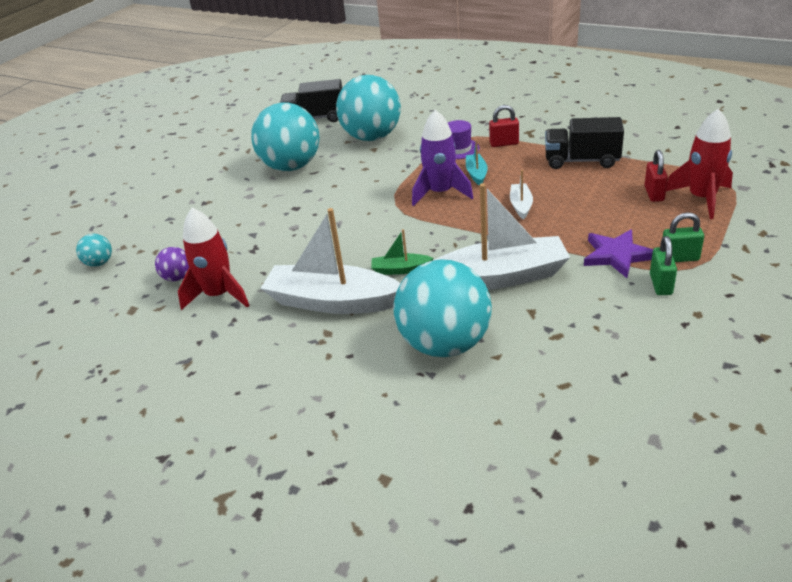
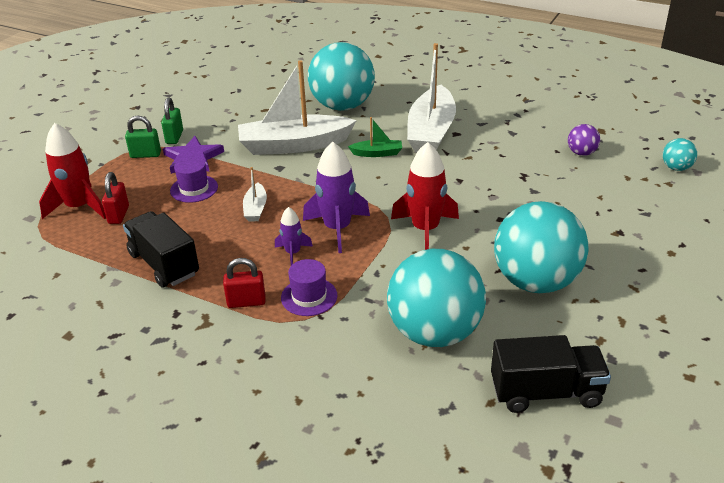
camera: 175 degrees right, 0 degrees up
red rocket [178,208,250,310] -> red rocket moved to [391,142,459,250]
white boat [260,208,400,314] -> white boat turned 90 degrees clockwise [407,43,456,153]
turquoise boat [466,140,488,185] -> purple rocket [275,207,313,266]
black truck [545,117,624,169] -> black truck turned 135 degrees counterclockwise [123,211,199,288]
none -> purple hat [170,157,218,203]

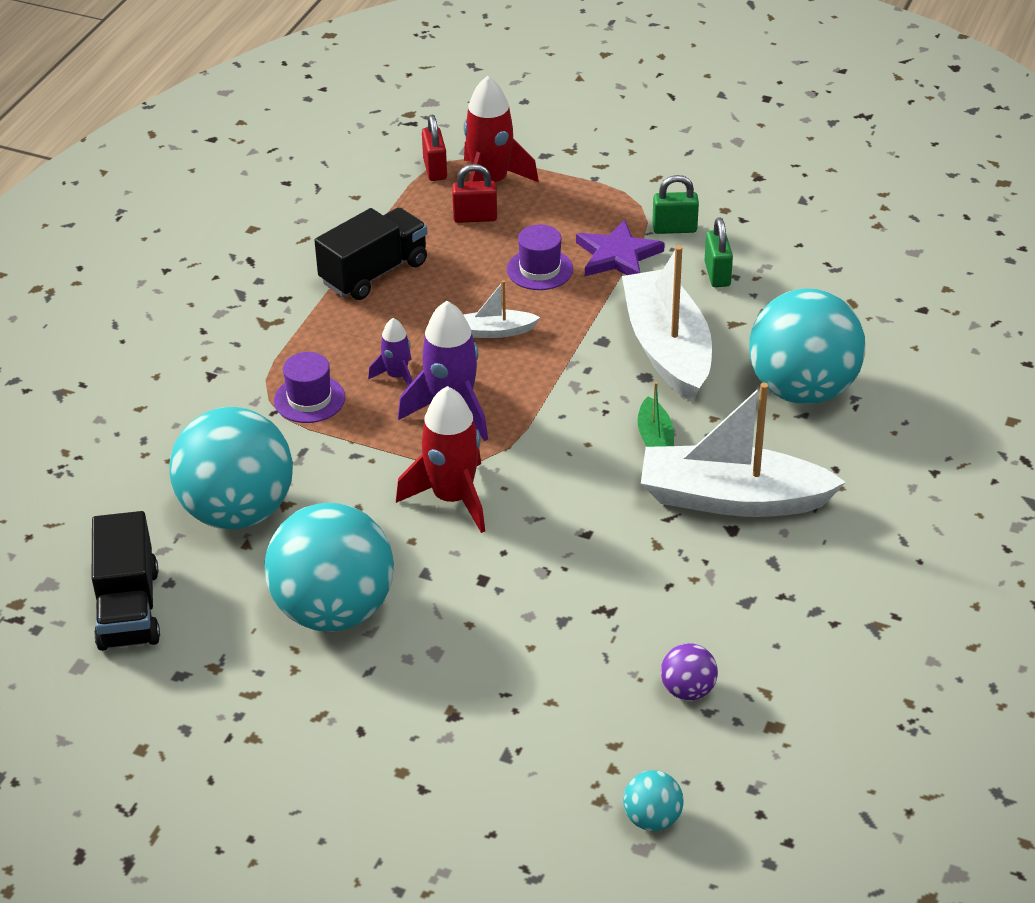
camera: 85 degrees right, 5 degrees up
green padlock [125,116,161,158] -> green padlock moved to [705,217,733,287]
red padlock [223,258,266,308] -> red padlock moved to [422,115,447,181]

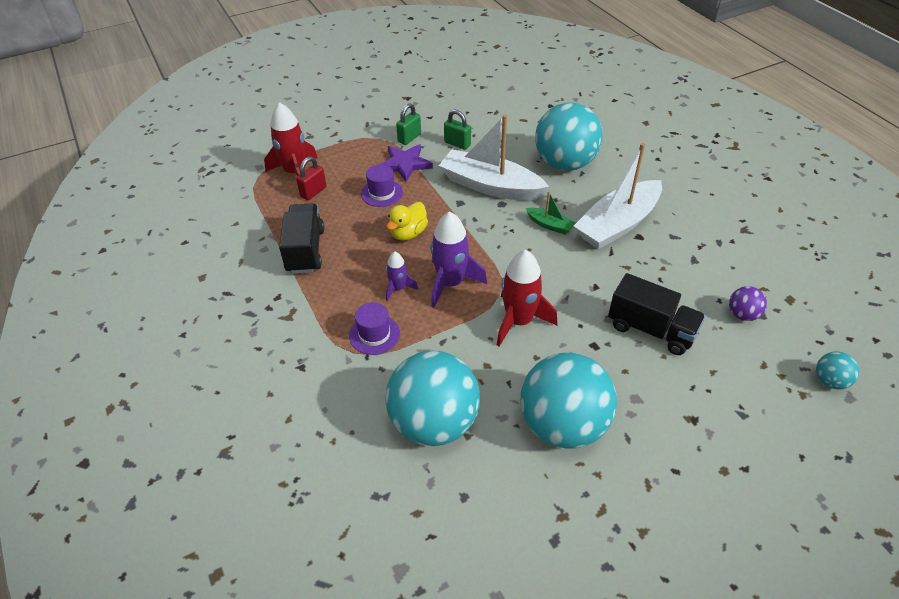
camera: 50 degrees left, 5 degrees up
black truck [92,511,160,651] -> black truck moved to [608,273,705,355]
red padlock [422,115,447,181] -> none
white boat [464,280,540,338] -> yellow duck [386,202,428,240]

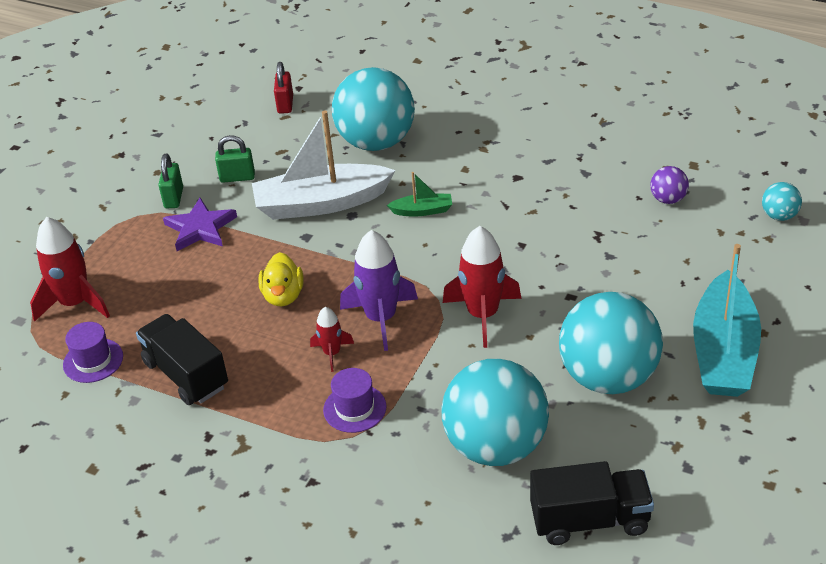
camera: 35 degrees left, 5 degrees down
red padlock [296,156,327,200] -> red padlock moved to [274,62,293,114]
purple hat [361,165,403,207] -> purple hat moved to [63,322,123,383]
purple rocket [386,252,418,301] -> red rocket [310,307,354,372]
white boat [574,143,662,249] -> none
black truck [608,273,705,355] -> black truck moved to [530,461,654,545]
none -> turquoise boat [693,244,761,397]

